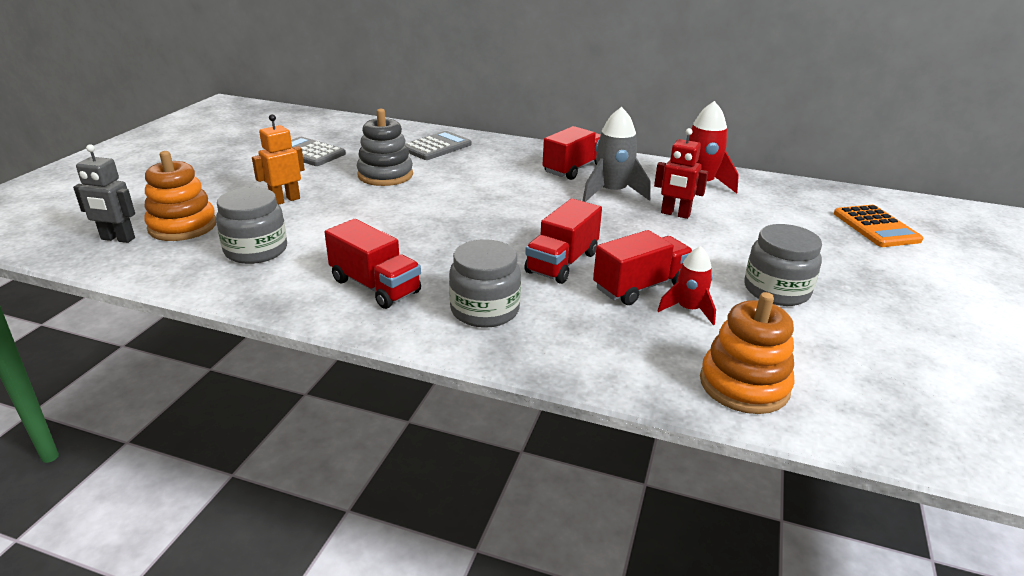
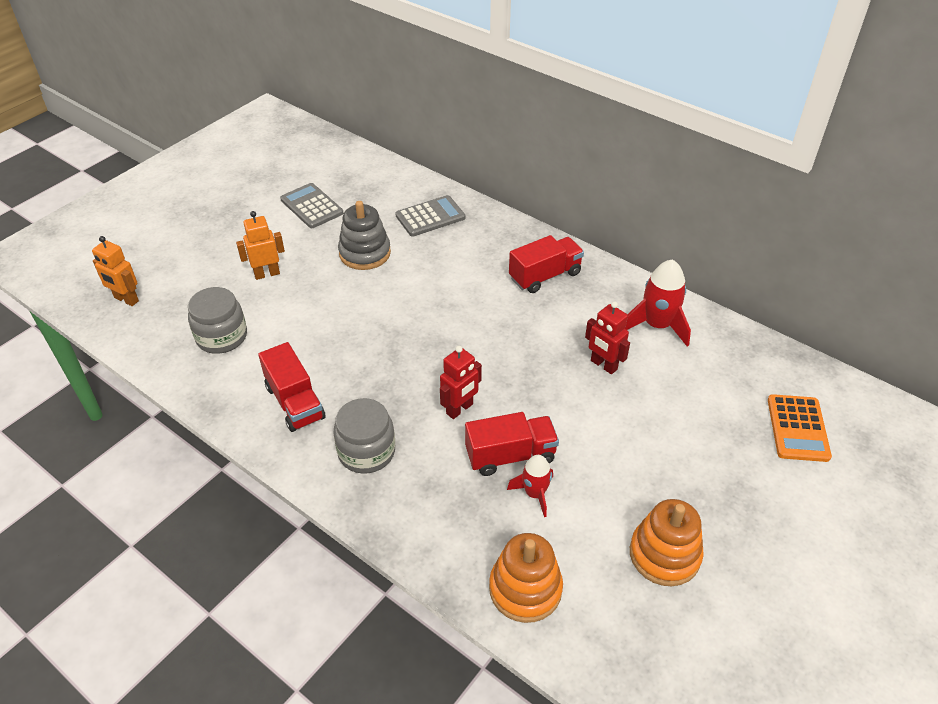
camera: 20 degrees right, 15 degrees up
grey robot [73,144,135,243] -> orange robot [92,236,139,306]
orange stacking toy [144,151,216,241] -> orange stacking toy moved to [630,499,704,586]
red truck [524,199,602,284] -> red robot [440,346,482,419]
grey rocket [582,107,651,202] -> none
grey jar [744,224,822,306] -> none

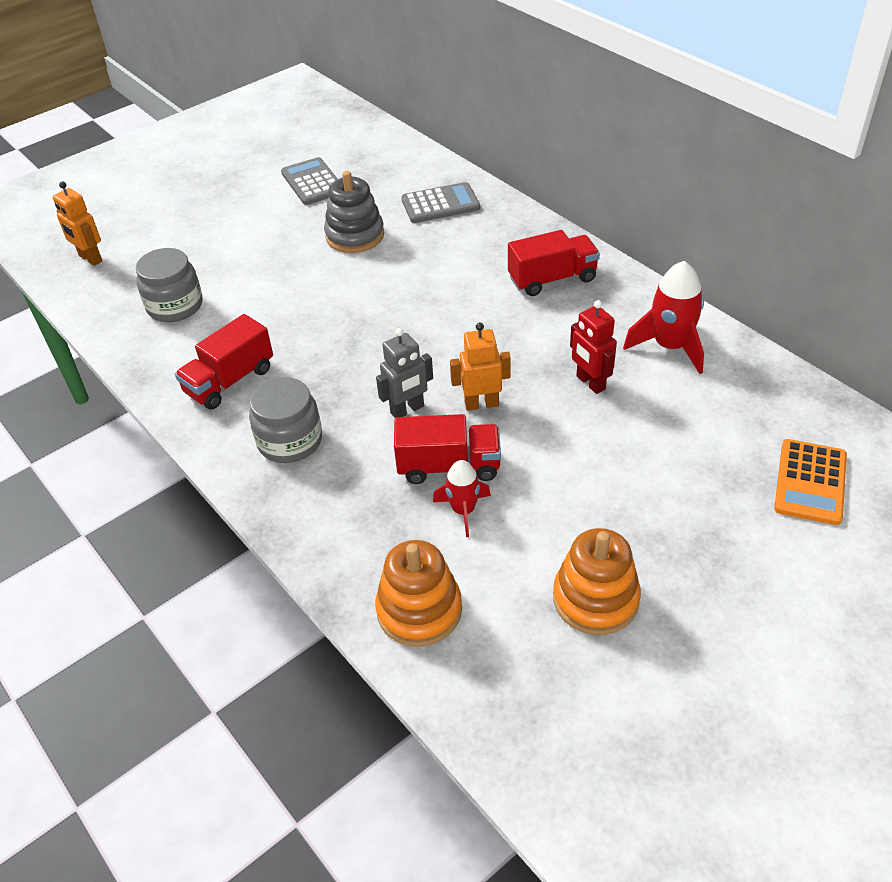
camera: 15 degrees right, 0 degrees up
orange robot [236,211,285,280] -> orange robot moved to [450,322,511,411]
red truck [258,342,326,432] -> red truck turned 60 degrees clockwise [175,314,273,410]
red robot [440,346,482,419] -> grey robot [376,328,433,418]

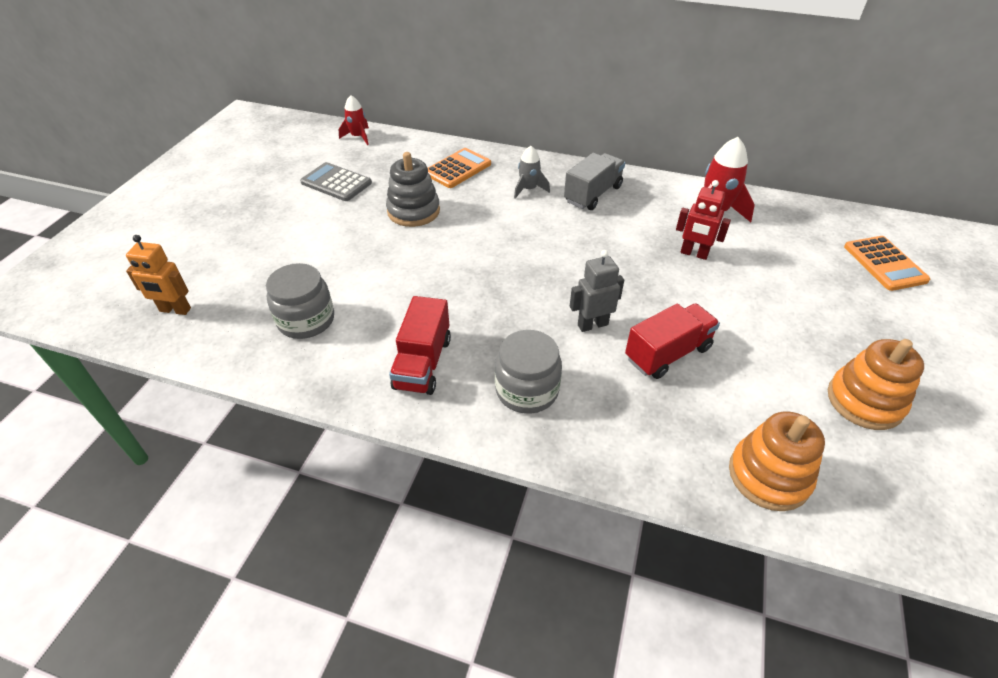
camera: 35 degrees left, 0 degrees up
grey robot [376,328,433,418] -> grey robot turned 135 degrees counterclockwise [570,250,624,332]
grey calculator [401,182,480,223] -> orange calculator [428,148,491,188]
red rocket [433,460,491,537] -> red rocket moved to [339,95,369,145]
orange robot [450,322,511,411] -> none
red truck [508,230,600,296] -> grey truck [564,153,625,210]
none -> grey rocket [514,146,550,199]

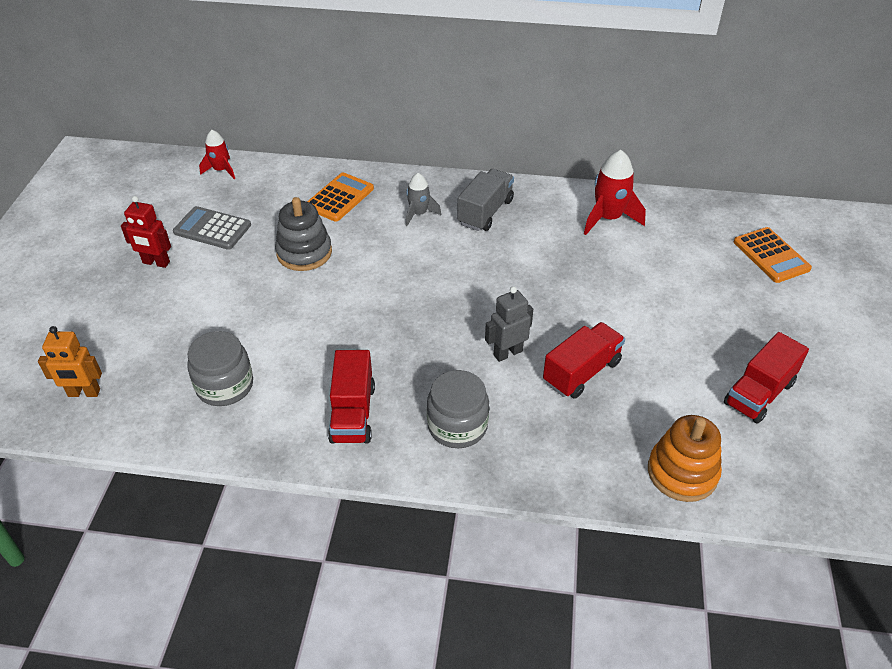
camera: 10 degrees left, 0 degrees up
red robot [676,180,731,260] -> red robot moved to [121,196,171,268]
orange stacking toy [828,339,924,430] -> red truck [724,332,809,424]

